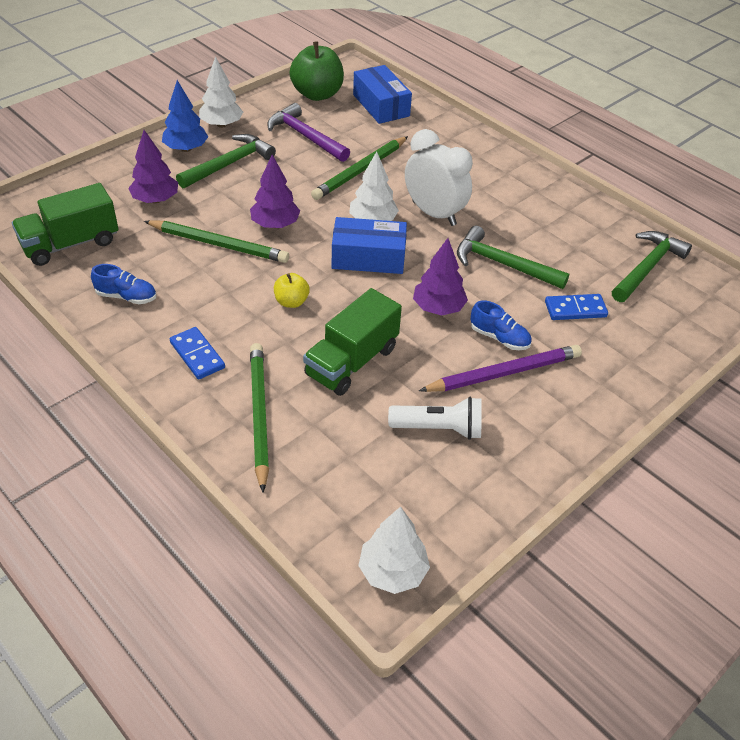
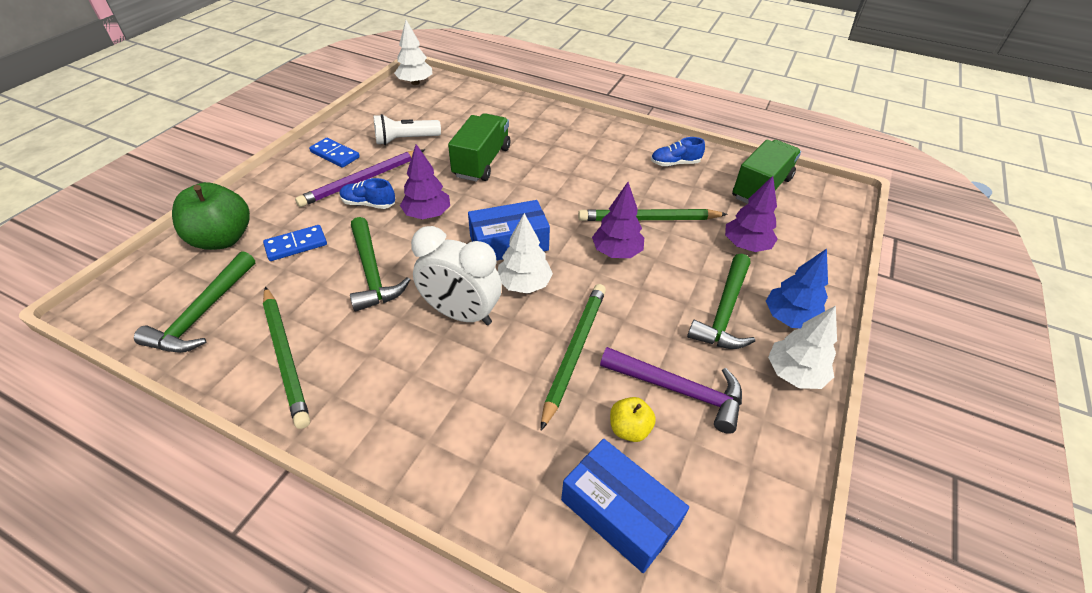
camera: 160 degrees right, 0 degrees up
blue domino [170,327,225,380] -> blue domino moved to [309,138,360,168]
green pencil [250,343,269,493] -> green pencil moved to [263,287,310,429]
yellow apple [274,273,310,308] -> yellow apple moved to [610,397,656,442]
green apple [290,41,344,101] -> green apple moved to [172,182,250,250]
green hammer [457,226,569,289] -> green hammer turned 60 degrees clockwise [350,217,410,312]

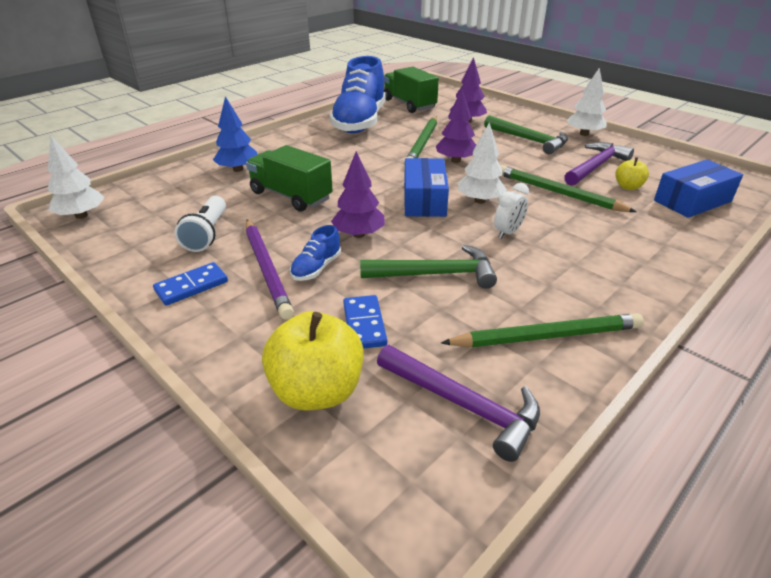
camera: 70 degrees left, 10 degrees down
green hammer [134,251,255,353] -> purple hammer [377,345,540,462]
green apple [172,182,250,250] -> yellow apple [262,311,364,410]
white clock [411,226,502,325] -> white clock [494,183,529,239], size x0.54
blue shoe [651,137,705,166] -> blue shoe [330,56,386,133], size x2.40
blue tree [766,249,828,328] -> blue tree moved to [213,96,258,172]

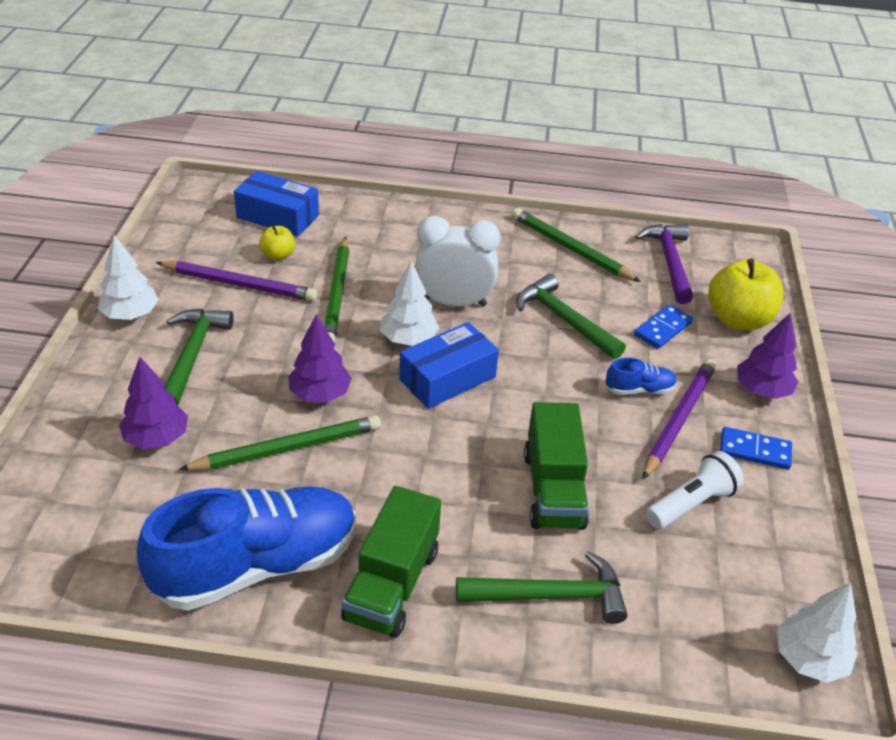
camera: 130 degrees left, 5 degrees up
blue tree [213,96,258,172] -> green hammer [456,551,628,624]
purple tree [331,151,385,238] -> purple tree moved to [737,313,799,399]
green truck [384,67,439,113] -> green truck moved to [341,486,441,638]
white clock [494,183,529,239] -> white clock [415,216,500,307], size x1.87
purple hammer [564,142,634,186] -> purple pencil [156,261,318,301]

